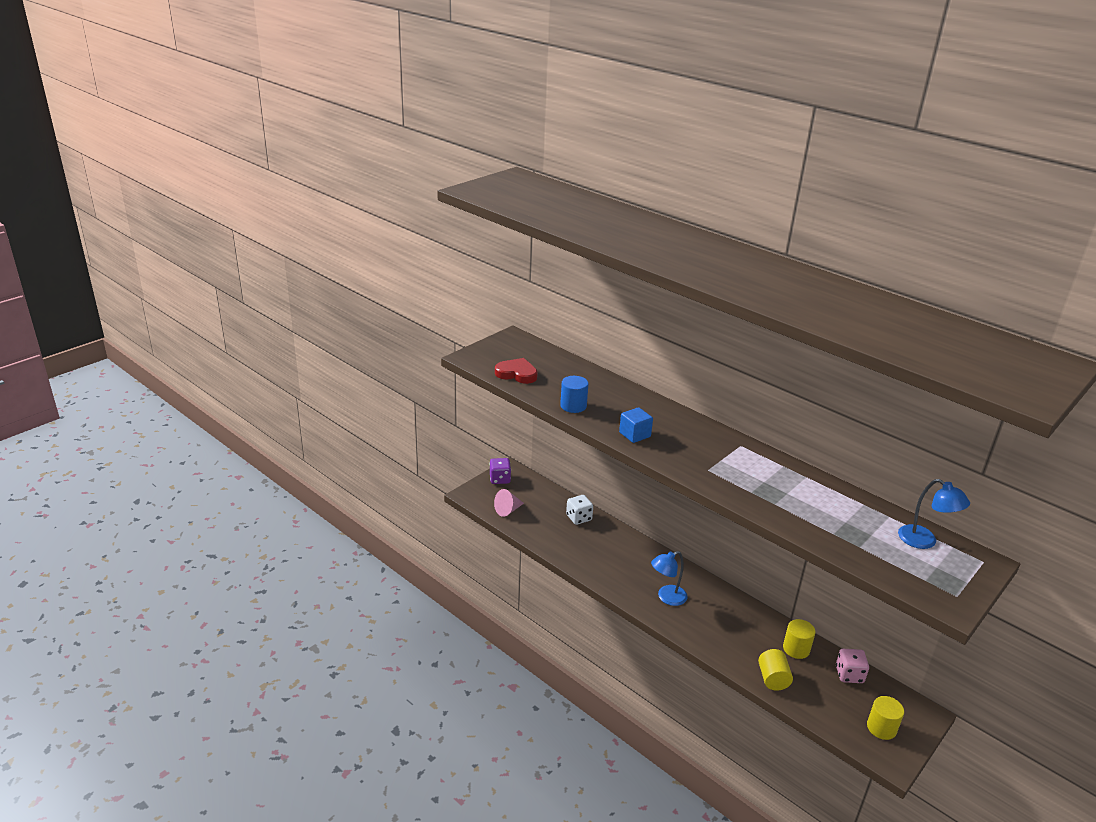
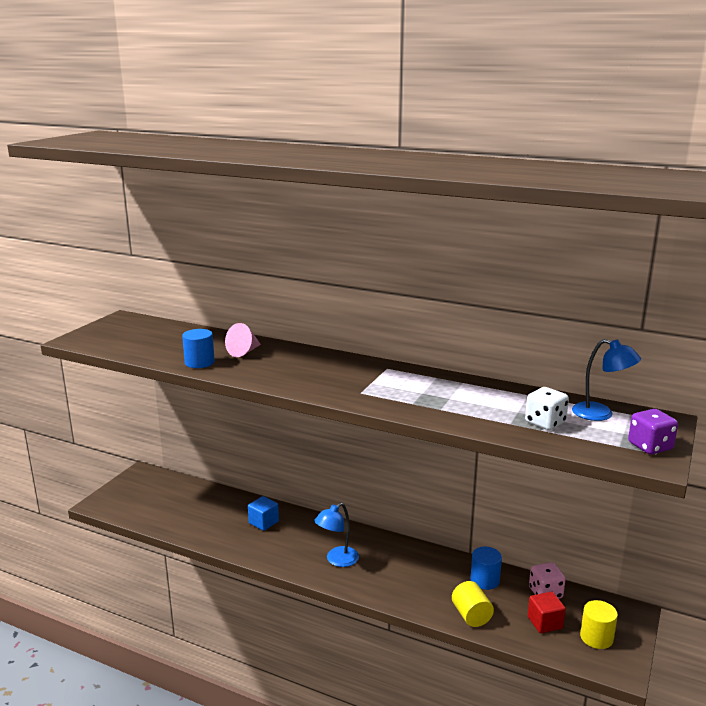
camera: 15 degrees left, 10 degrees down
purple dice [489,458,511,484] -> purple dice moved to [628,409,678,454]
pink cone [494,489,524,517] -> pink cone moved to [225,323,261,357]
red heart [495,358,538,384] -> none
white dice [566,495,593,525] -> white dice moved to [525,387,569,430]
blue cube [619,407,653,443] -> blue cube moved to [248,496,279,531]
yellow cylinder [783,619,815,659] -> blue cylinder [470,547,502,590]
none -> red cube [528,592,566,633]

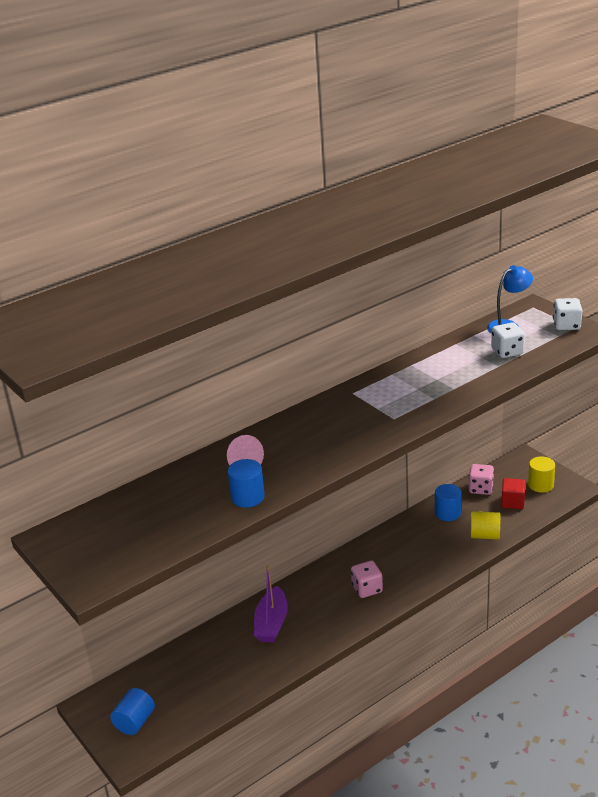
camera: 60 degrees left, 10 degrees up
blue cube [248,496,279,531] -> purple boat [254,565,288,643]
blue lamp [314,503,359,567] -> pink dice [351,561,383,598]
purple dice [628,409,678,454] -> white dice [553,298,582,330]
none -> blue cylinder [110,688,155,735]

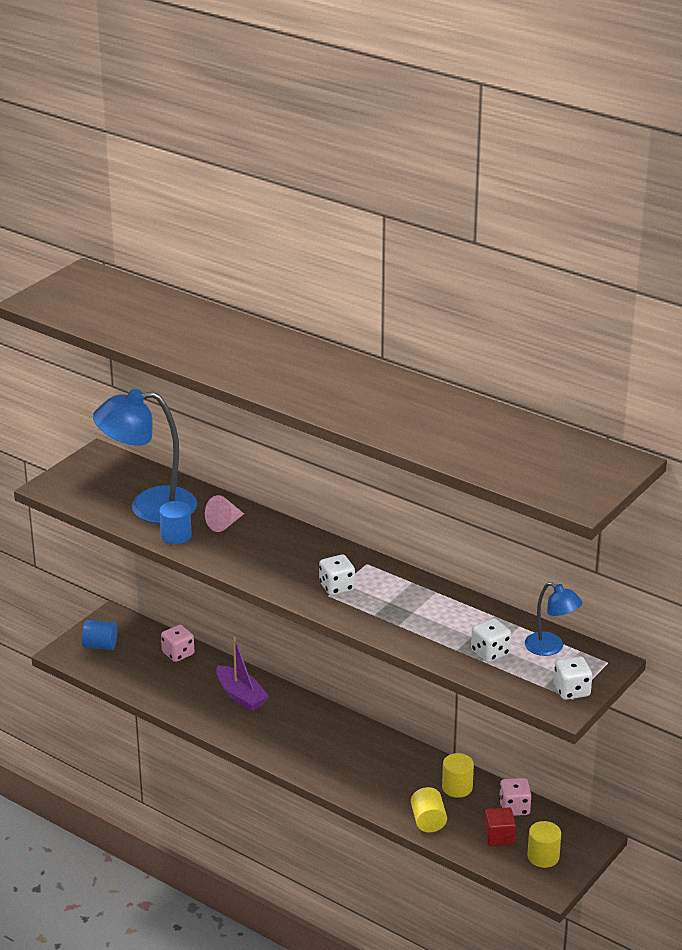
camera: 70 degrees right, 0 degrees up
purple boat [254,565,288,643] -> purple boat turned 120 degrees counterclockwise [216,637,269,711]
pink dice [351,561,383,598] -> pink dice moved to [161,625,194,662]
blue cylinder [435,484,461,521] -> yellow cylinder [442,753,474,798]
none -> blue lamp [93,389,197,524]
none -> white dice [319,554,355,595]

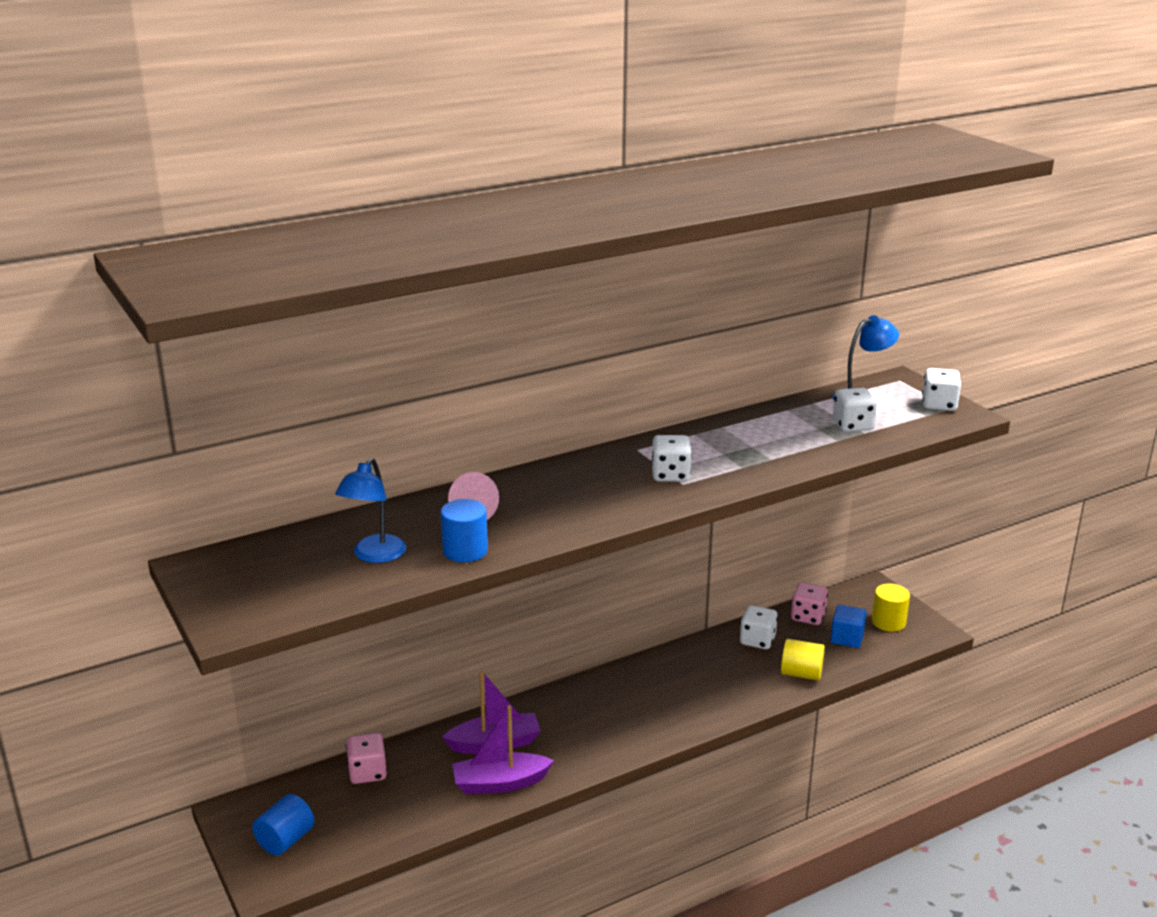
camera: 65 degrees left, 5 degrees down
blue lamp [93,389,197,524] -> blue lamp [335,458,406,563], size x0.53
yellow cylinder [442,753,474,798] -> white dice [740,605,778,649]
red cube [484,807,516,846] -> blue cube [830,605,867,648]
none -> purple boat [452,705,554,794]

